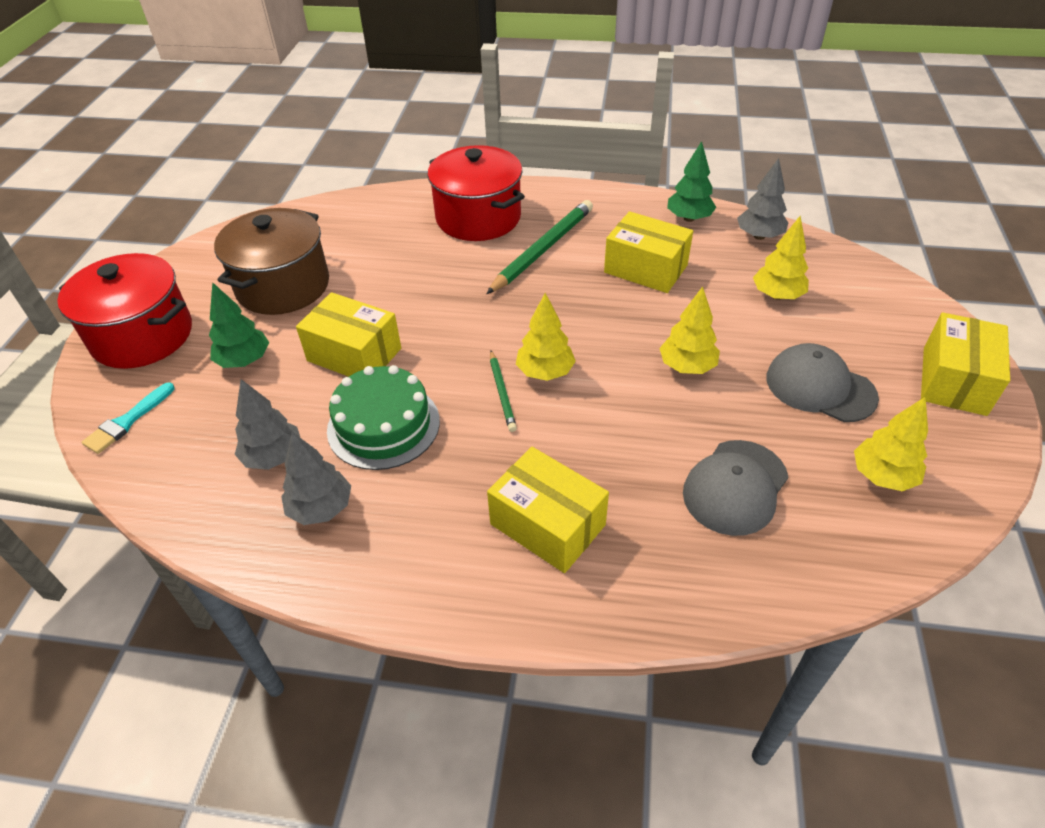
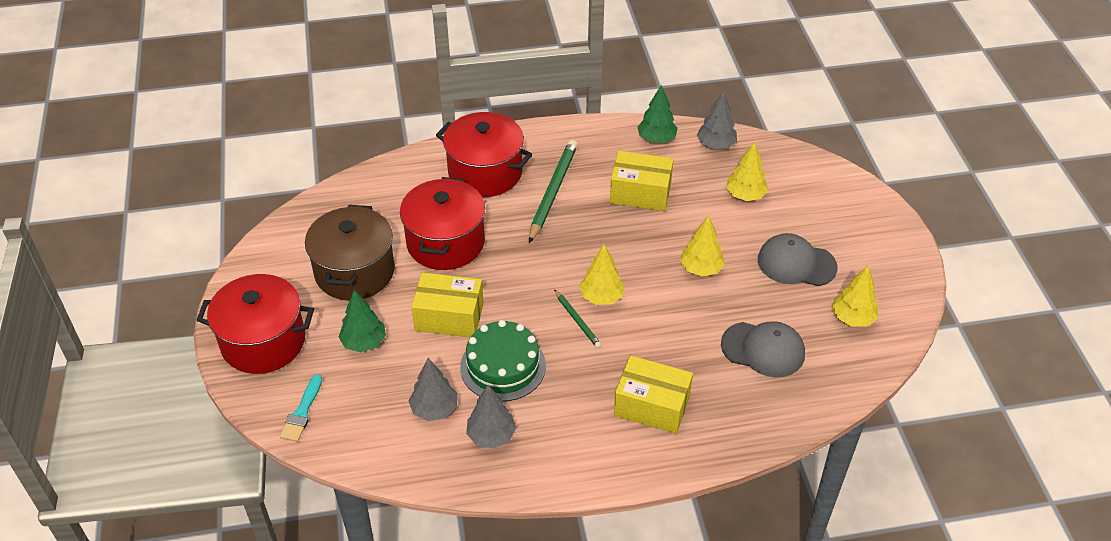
camera: 20 degrees left, 0 degrees up
grey cap [683,440,788,536] -> grey cap turned 90 degrees counterclockwise [721,321,805,377]
yellow box [921,312,1010,416] -> none
none -> red pot [400,177,485,270]

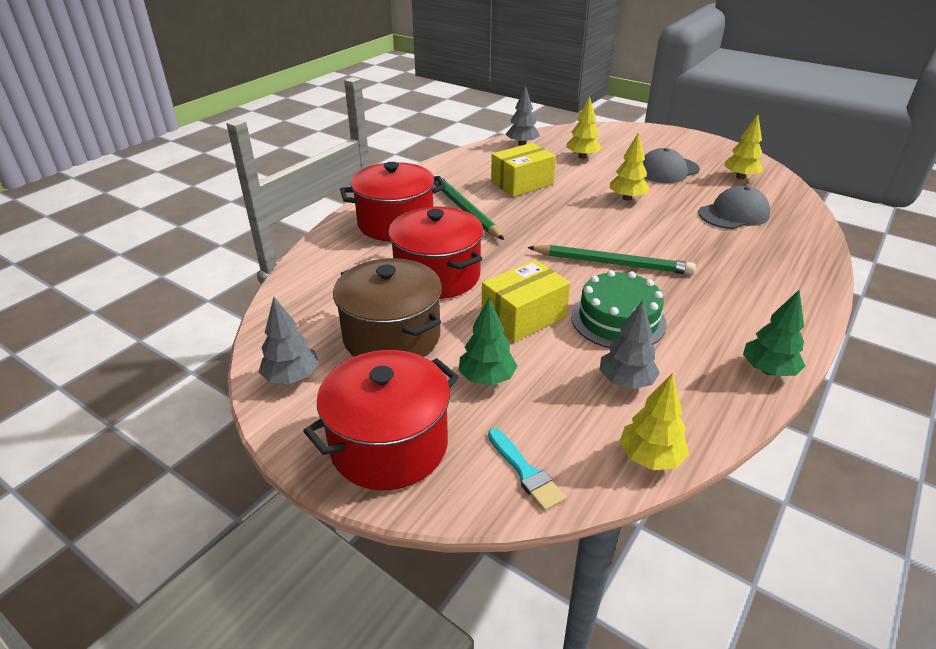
camera: 45 degrees left, 10 degrees down
grey tree [466,385,517,448] -> grey tree moved to [259,297,319,384]
green pencil [554,289,602,348] -> green pencil [527,244,696,275], size x1.90
yellow tree [579,244,625,305] -> yellow tree moved to [620,373,689,470]
yellow box [614,355,693,434] -> none
green tree [637,85,678,143] -> green tree moved to [743,290,805,376]

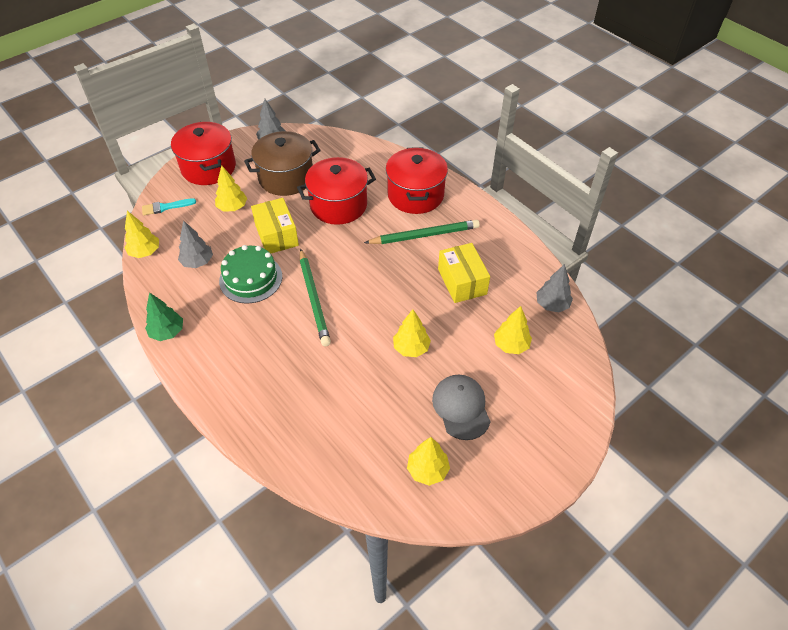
camera: 105 degrees right, 15 degrees up
green tree [459,298,517,386] -> yellow tree [215,165,247,212]
green pencil [527,244,696,275] -> green pencil turned 45 degrees counterclockwise [300,248,331,346]
grey cap [698,186,770,229] -> none

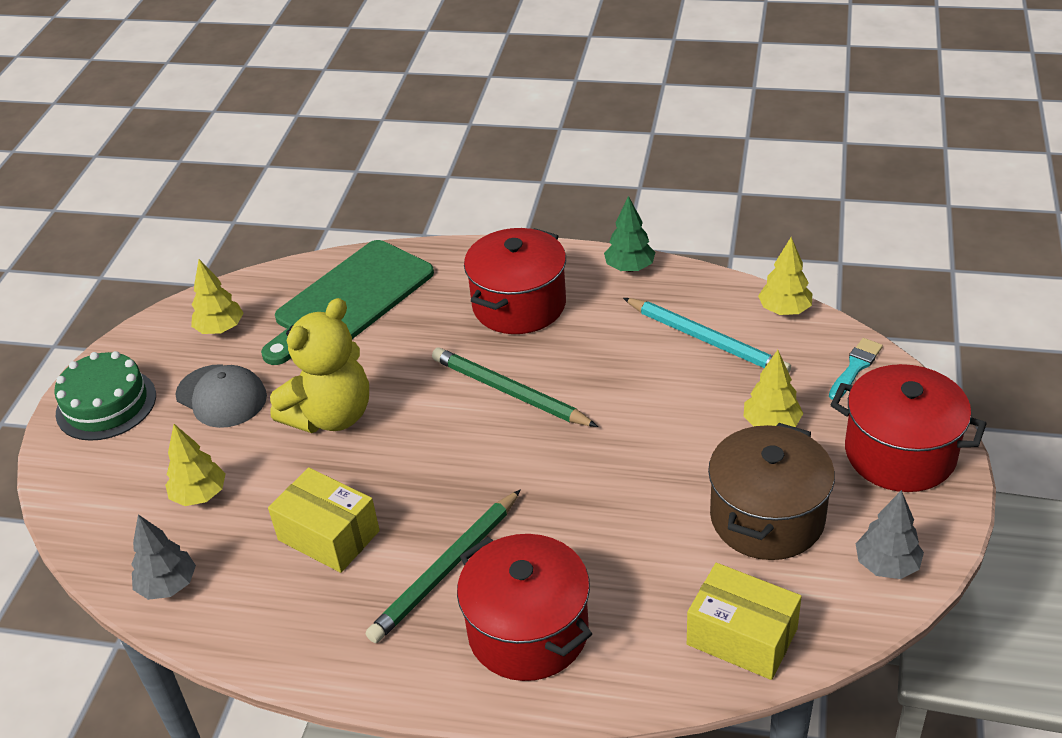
camera: 145 degrees right, 10 degrees down
grey tree [178,220,213,268] -> turquoise pencil [623,298,791,373]
green cake [219,245,282,304] -> green cake moved to [54,351,156,441]
yellow box [251,198,299,254] -> yellow box moved to [687,563,802,680]
red pot [297,157,376,225] -> red pot moved to [464,228,566,334]
yellow tree [393,309,431,357] -> yellow teddy bear [270,298,369,433]
none -> green cutting board [261,240,434,365]

